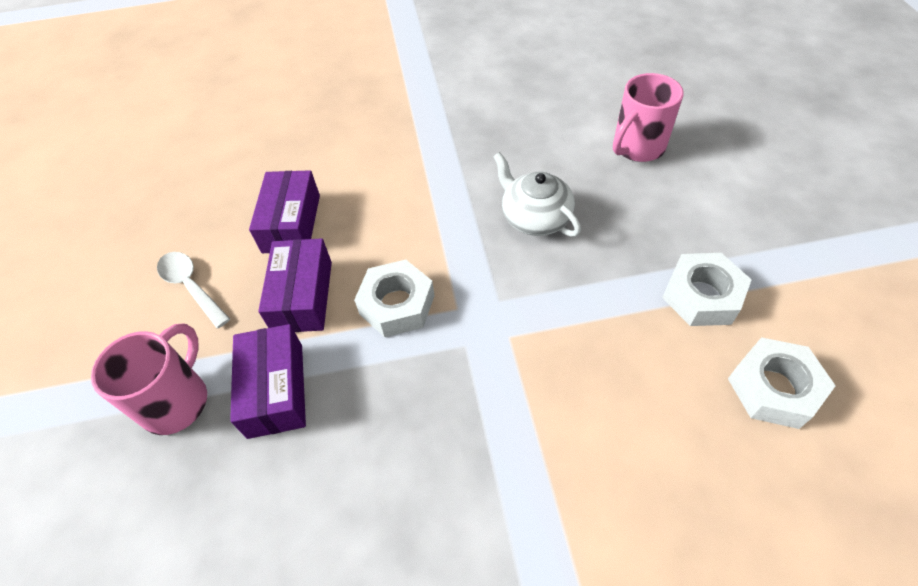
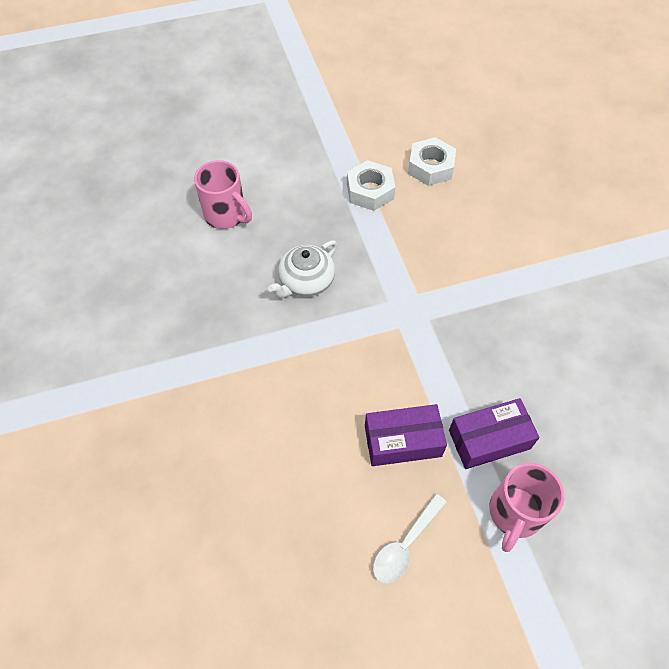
camera: 100 degrees left, 5 degrees up
pink mug [91,324,207,435] -> pink mug turned 75 degrees counterclockwise [489,463,564,552]
purple box [249,170,320,253] -> none
white nut [354,260,435,337] -> none

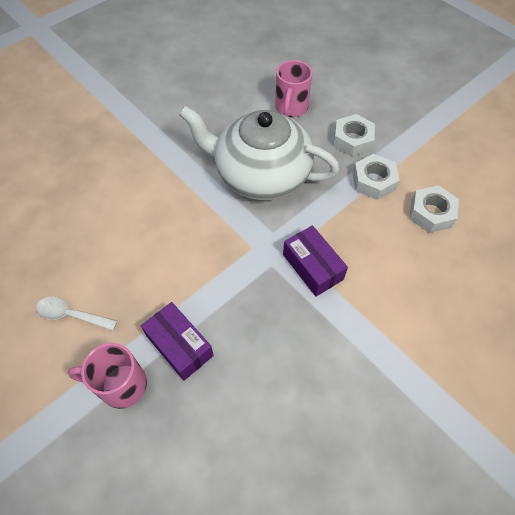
camera: 65 degrees right, 0 degrees up
white teapot [268,241,337,298] -> white teapot [179,106,340,200], size x2.06
purple box [365,404,447,466] -> purple box moved to [283,225,348,297]
none -> white nut [333,114,375,157]

